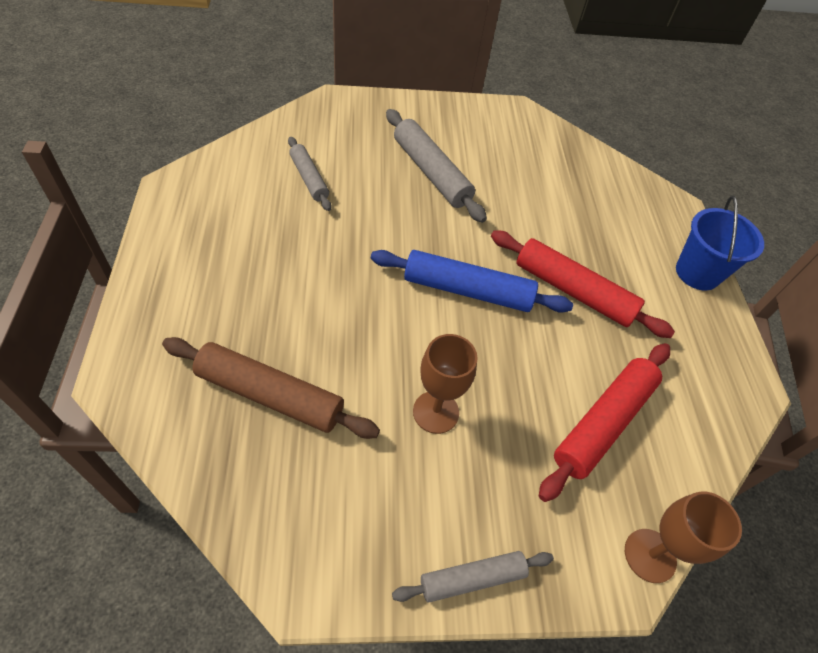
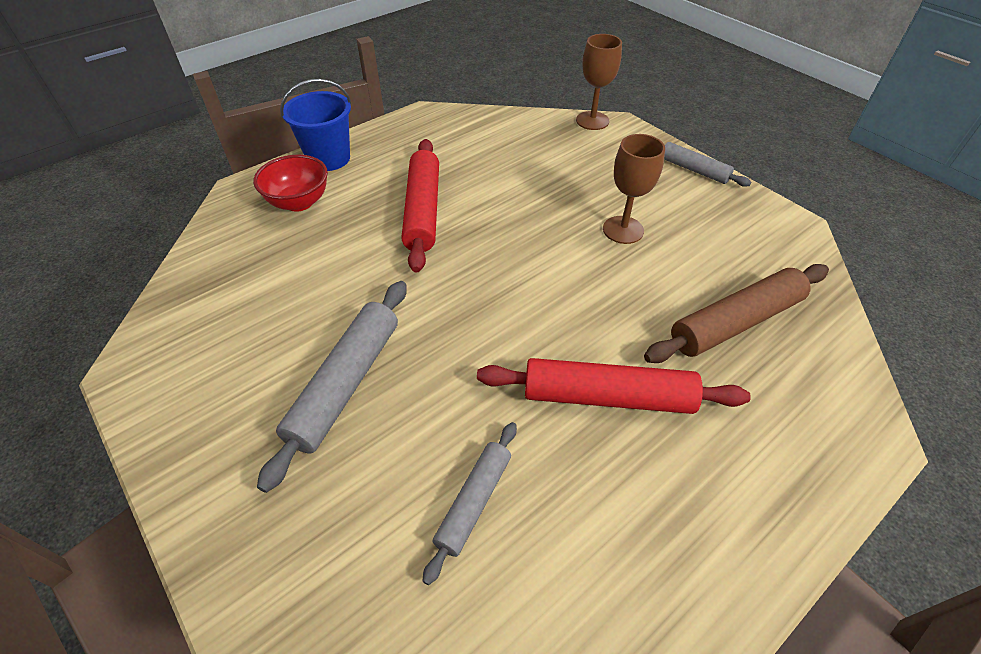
camera: 120 degrees left, 5 degrees down
brown rolling pin [162,337,380,439] -> brown rolling pin turned 75 degrees clockwise [644,264,829,363]
blue rolling pin [371,250,573,313] -> none
red rolling pin [539,343,670,502] -> red rolling pin moved to [477,358,751,414]
none -> red bowl [253,155,328,212]

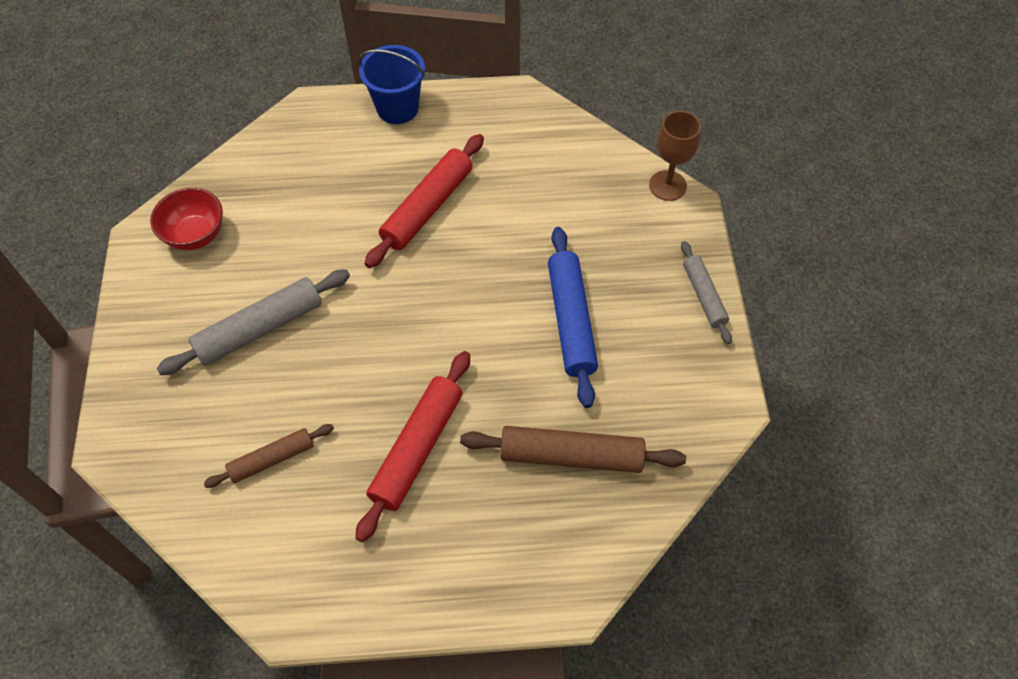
camera: 35 degrees right, 10 degrees up
red bowl [253,155,328,212] -> red bowl moved to [150,188,223,250]
grey rolling pin [423,422,517,585] -> brown rolling pin [204,424,334,488]
red rolling pin [477,358,751,414] -> red rolling pin turned 75 degrees clockwise [355,351,470,542]
brown goblet [603,134,665,244] -> blue rolling pin [548,227,598,408]

